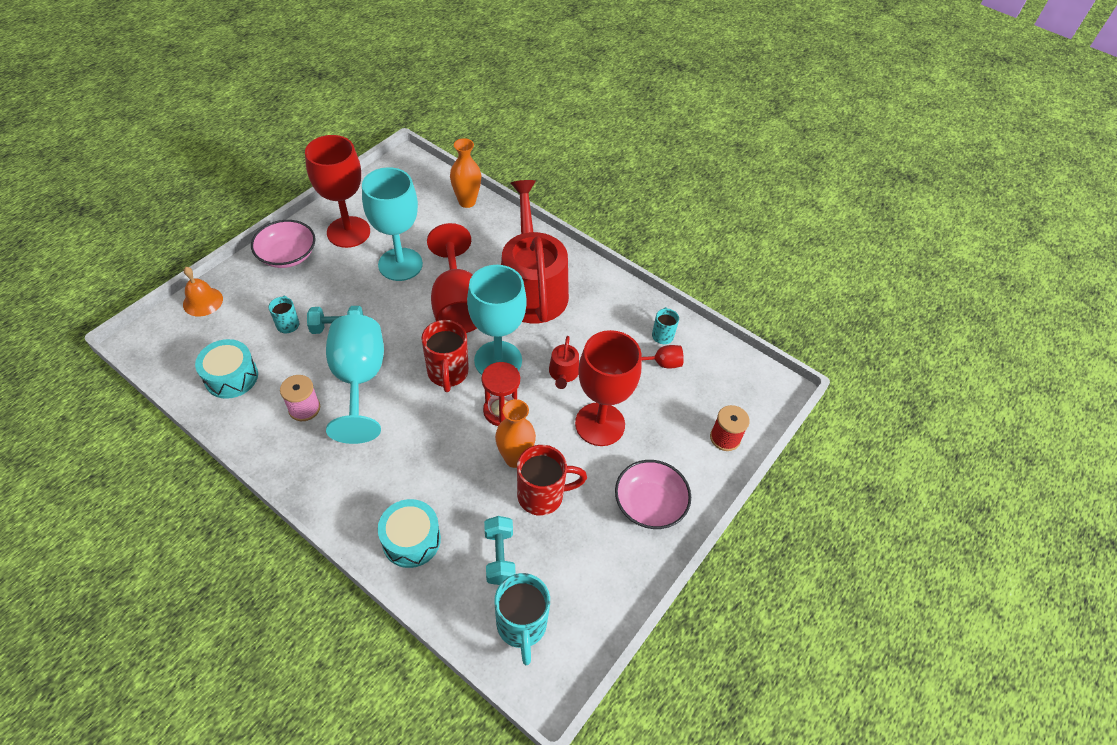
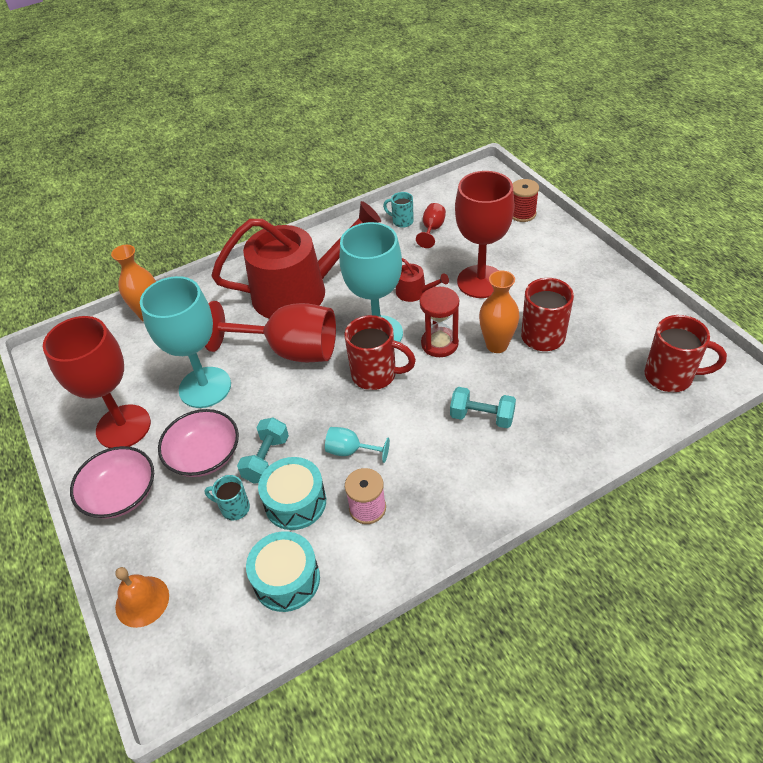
camera: 60 degrees left, 5 degrees down
turquoise goblet [326,314,384,444] -> turquoise goblet [325,427,390,463], size x0.44
turquoise drum [378,499,441,568] -> turquoise drum moved to [258,457,326,530]
turquoise dumbbell [484,516,516,585] -> turquoise dumbbell moved to [450,387,516,428]
turquoise mug [494,573,550,665] -> red mug [644,315,727,392]
red watering can [501,180,569,323] -> red watering can turned 150 degrees clockwise [211,201,381,319]
pink bowl [615,460,691,529] -> pink bowl moved to [158,409,239,477]

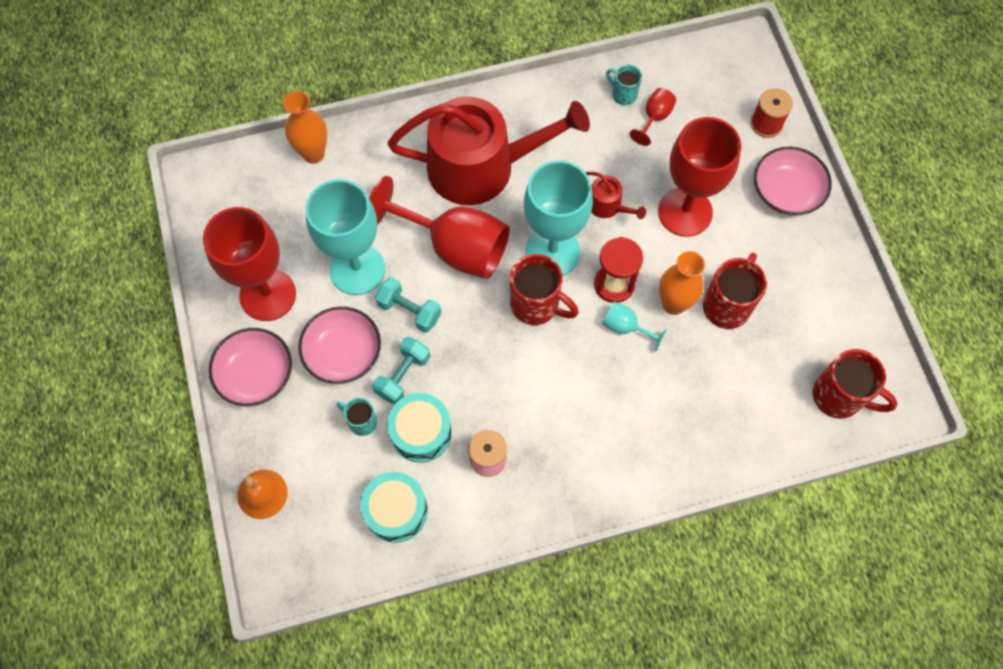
camera: 10 degrees right, 20 degrees up
turquoise goblet [325,427,390,463] -> turquoise goblet moved to [602,302,667,351]
turquoise dumbbell [450,387,516,428] -> turquoise dumbbell moved to [375,277,441,333]
none -> pink bowl [754,146,832,215]

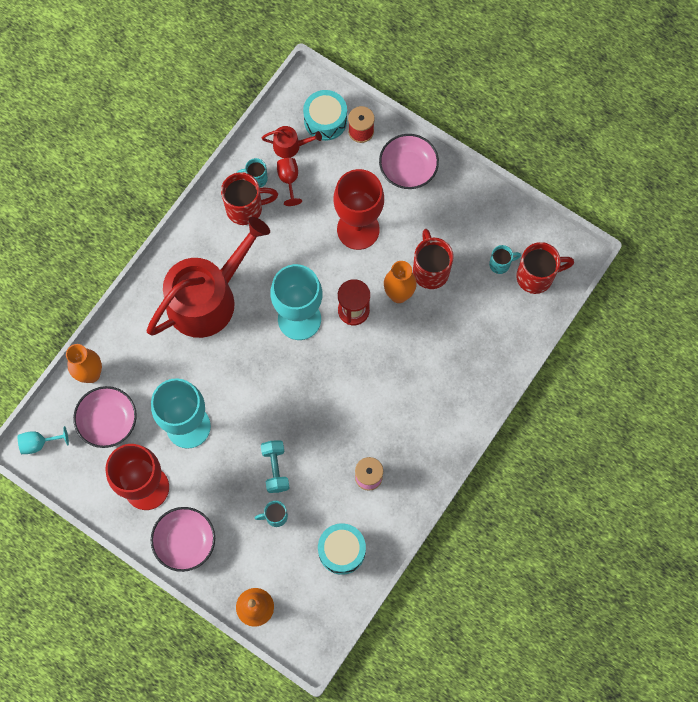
camera: 40 degrees left, 5 degrees up
pink bowl [298,306,381,384] -> pink bowl moved to [73,386,137,448]
red goblet [369,176,510,279] -> none
turquoise dumbbell [375,277,441,333] -> none
turquoise drum [387,393,452,462] -> turquoise drum moved to [303,90,347,141]
red mug [510,254,579,325] -> red mug moved to [221,172,278,225]
red watering can [585,172,646,219] -> red watering can moved to [262,126,322,158]
turquoise goblet [602,302,667,351] -> turquoise goblet moved to [18,426,69,454]
none -> turquoise mug [489,245,521,274]

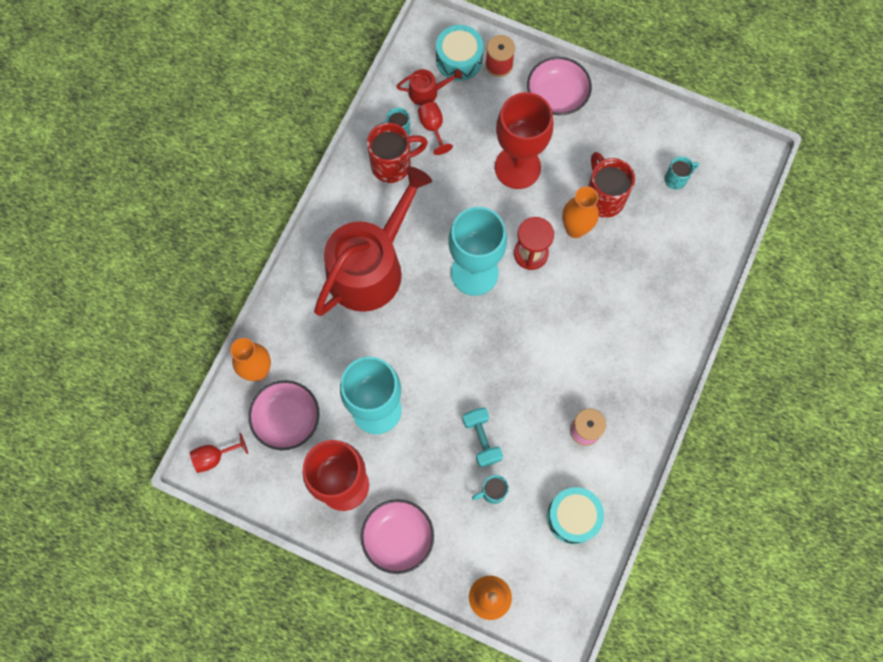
camera: 10 degrees left, 0 degrees up
turquoise goblet [18,426,69,454] -> red goblet [190,433,248,473]
red mug [516,242,574,294] -> none

